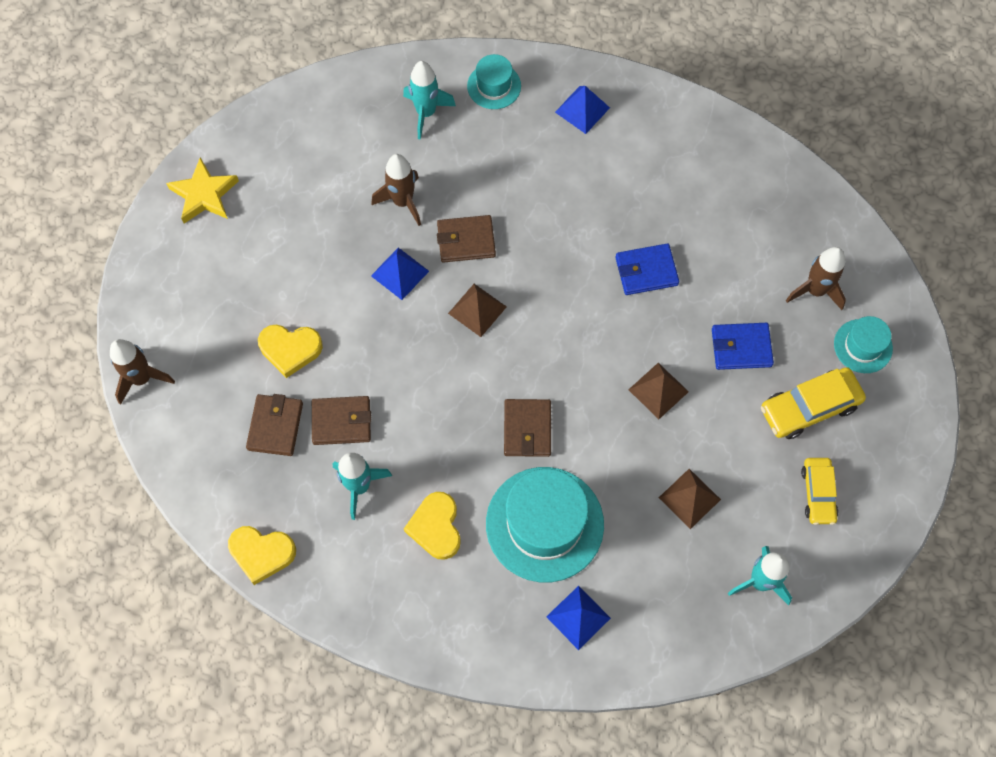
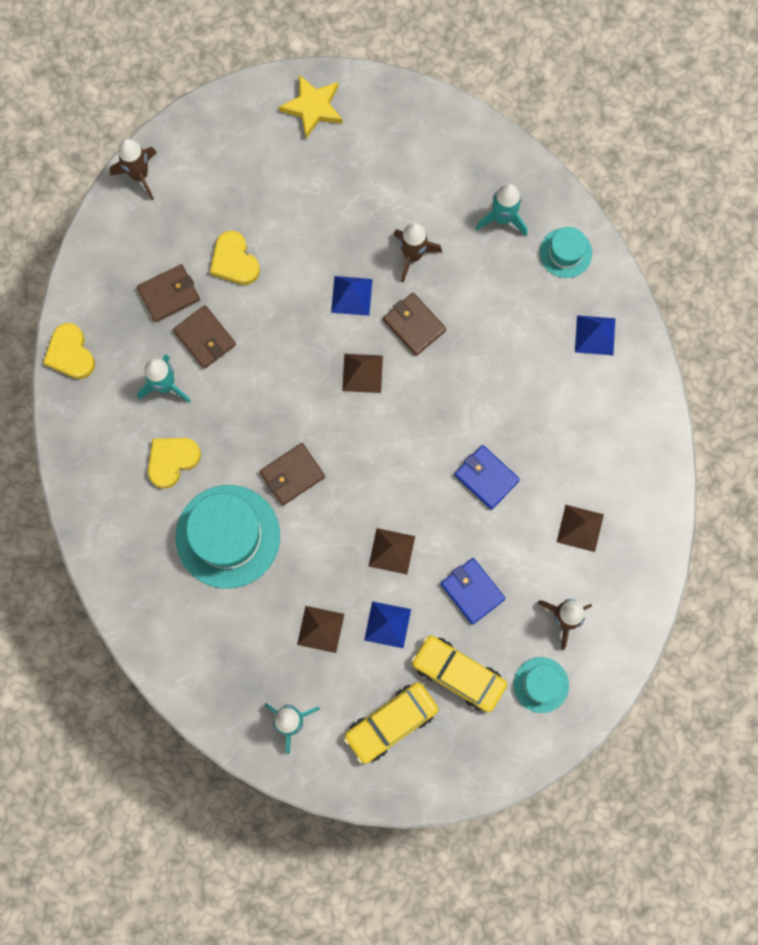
camera: 55 degrees right, 10 degrees up
blue pyramid [546,586,611,650] -> blue pyramid moved to [364,601,411,648]
yellow car [801,458,839,525] -> yellow car [344,682,439,764], size x1.52
none -> brown pyramid [557,505,604,552]

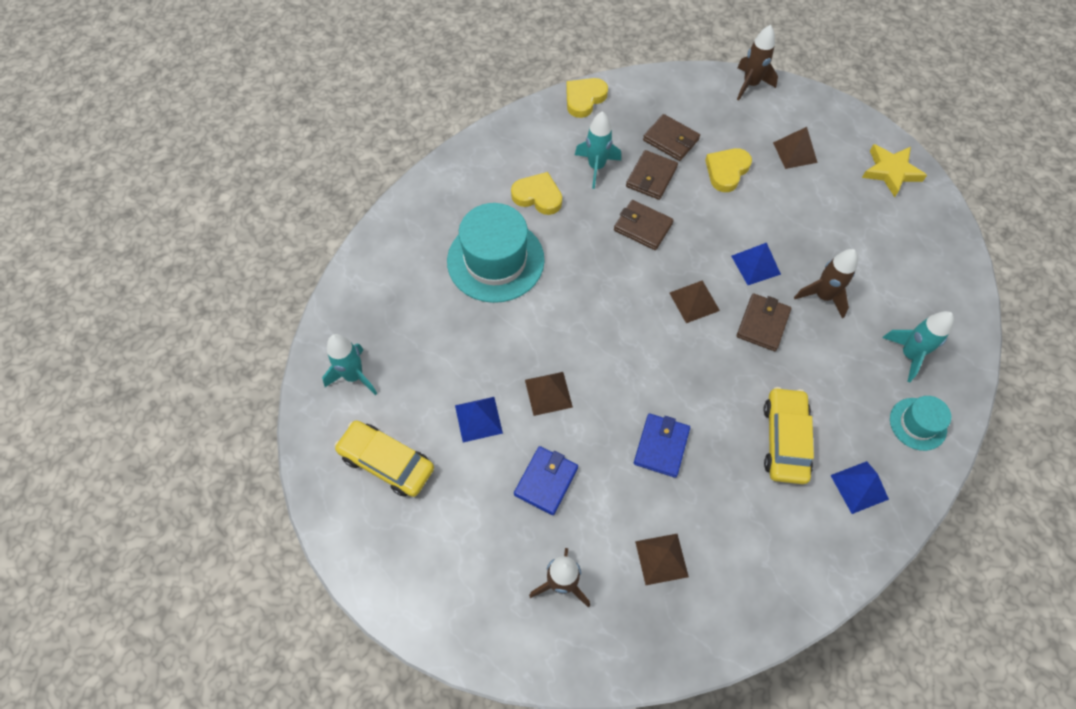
camera: 65 degrees right, 15 degrees down
brown wallet [260,443,325,505] -> brown wallet moved to [614,200,674,250]
brown pyramid [297,606,344,653] -> brown pyramid moved to [773,127,818,169]
yellow car [411,635,507,713] -> yellow car moved to [764,387,814,484]
turquoise hat [514,657,569,713] -> none

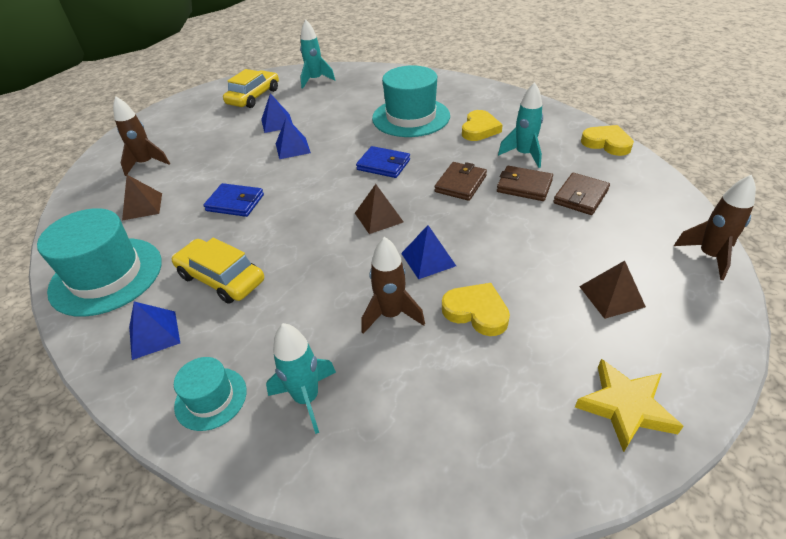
camera: 90 degrees right, 20 degrees down
blue wallet [514,446,578,515] -> blue wallet moved to [356,146,410,178]
brown pyramid [525,372,573,416] -> blue pyramid [276,117,311,159]
yellow heart [705,148,752,192] -> yellow heart moved to [442,283,510,336]
brown wallet [737,293,791,351] -> none
yellow car [764,387,814,484] -> yellow car turned 150 degrees counterclockwise [172,238,264,304]
none -> turquoise hat [37,208,162,317]

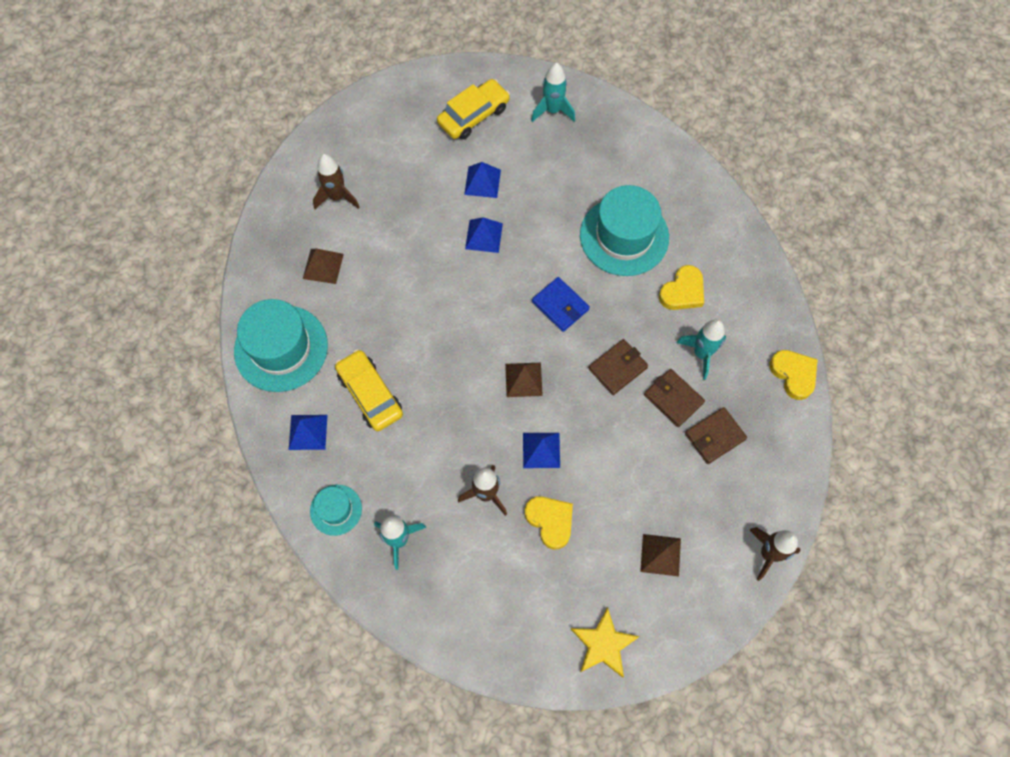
camera: 20 degrees right, 25 degrees up
blue wallet [203,183,264,217] -> none

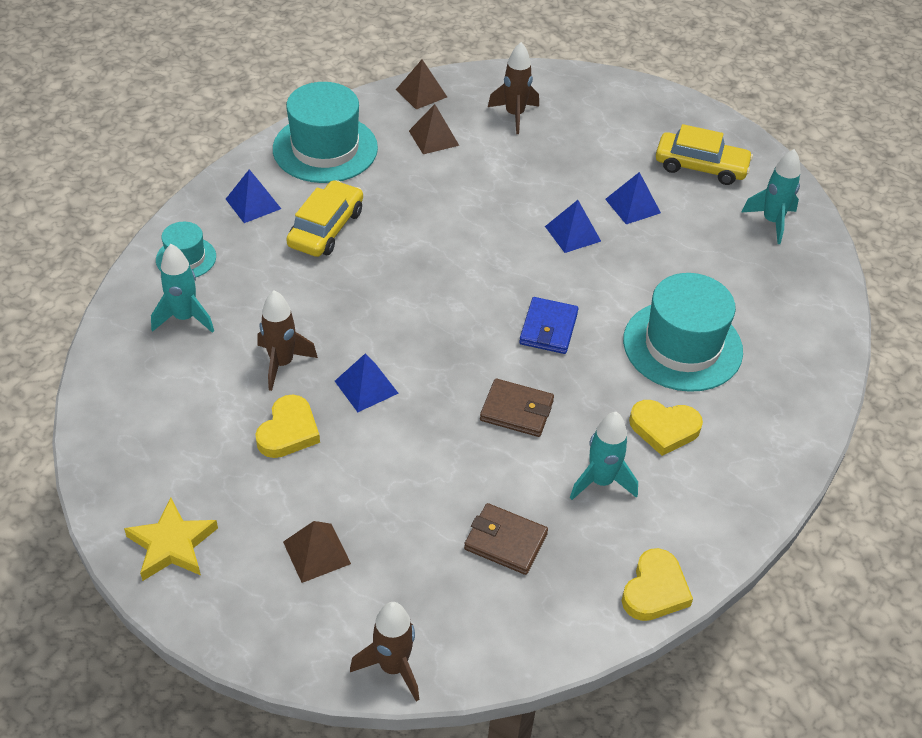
camera: 55 degrees right, 20 degrees down
brown pyramid [505,363,543,397] -> brown pyramid moved to [396,60,447,109]
brown wallet [644,369,705,427] -> none

